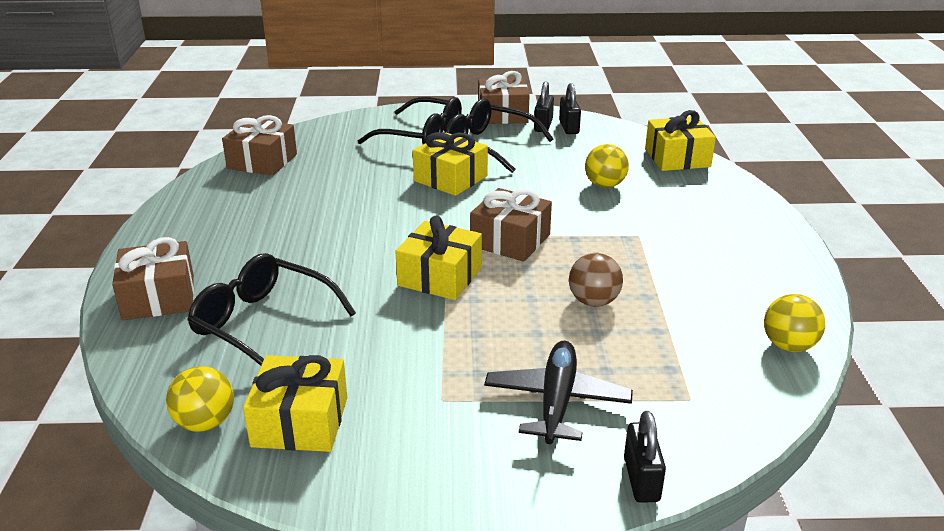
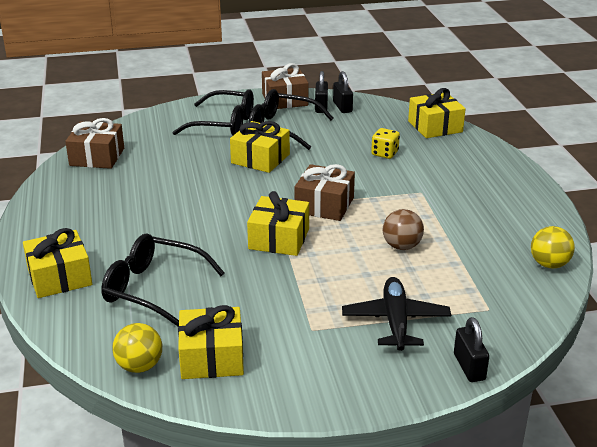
camera: 10 degrees left, 0 degrees up
brown gift [112,237,194,320] -> yellow gift [23,228,92,298]
yellow ball [585,144,629,188] -> yellow dice [371,128,400,159]

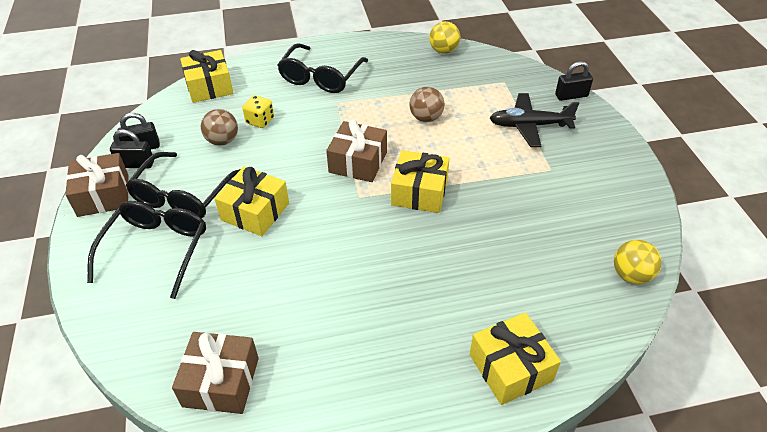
camera: 90 degrees left, 15 degrees up
black glasses [101,233,224,327] -> black glasses moved to [277,43,368,93]
yellow gift [178,305,244,379] -> none
none -> brown ball [201,109,238,146]

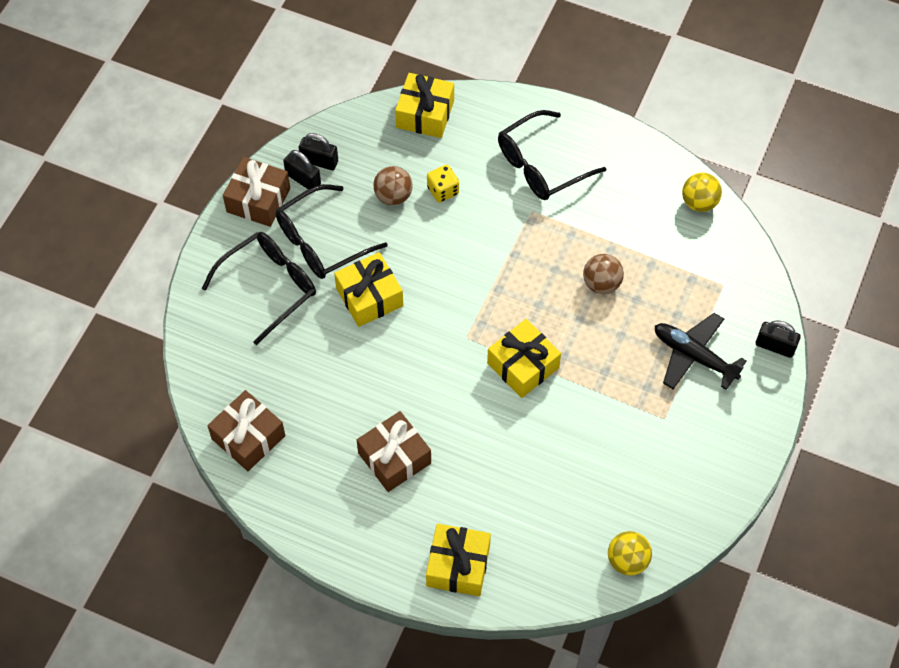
camera: 35 degrees right, 15 degrees up
brown gift [326,119,387,182] -> brown gift moved to [357,411,431,492]

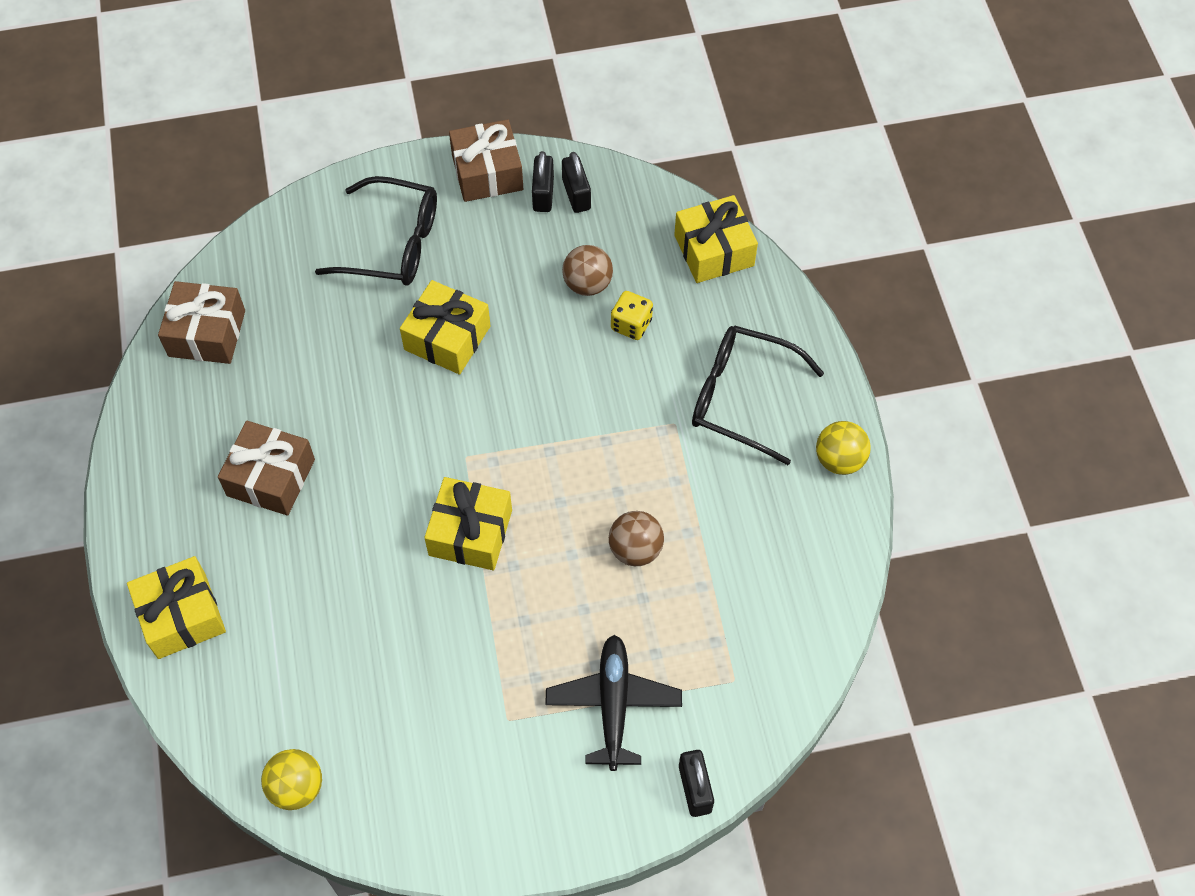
camera: 55 degrees right, 0 degrees up
black glasses [276,184,388,279] -> none
yellow ball [682,173,722,212] -> yellow ball moved to [816,421,871,475]

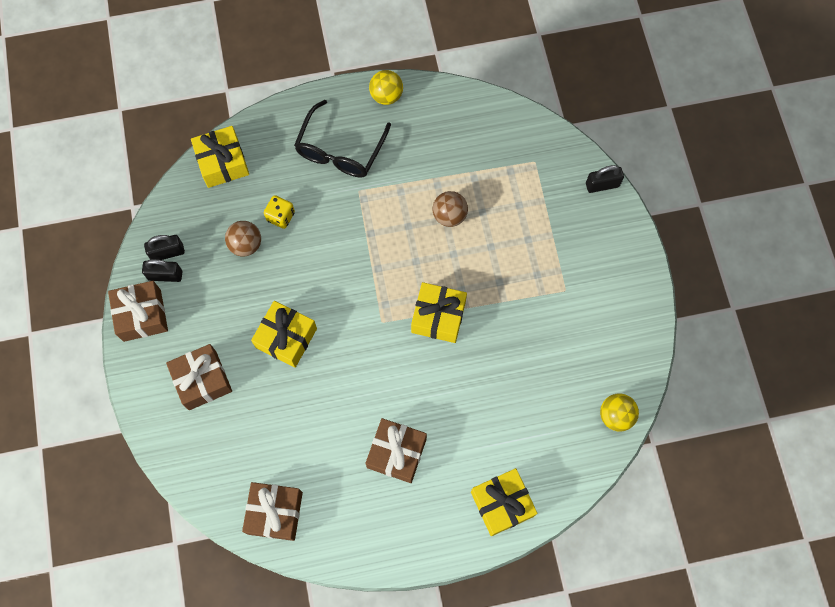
camera: 90 degrees left, 10 degrees up
black glasses [315,176,437,286] -> brown gift [166,344,232,410]
black plane [545,635,682,771] -> none

